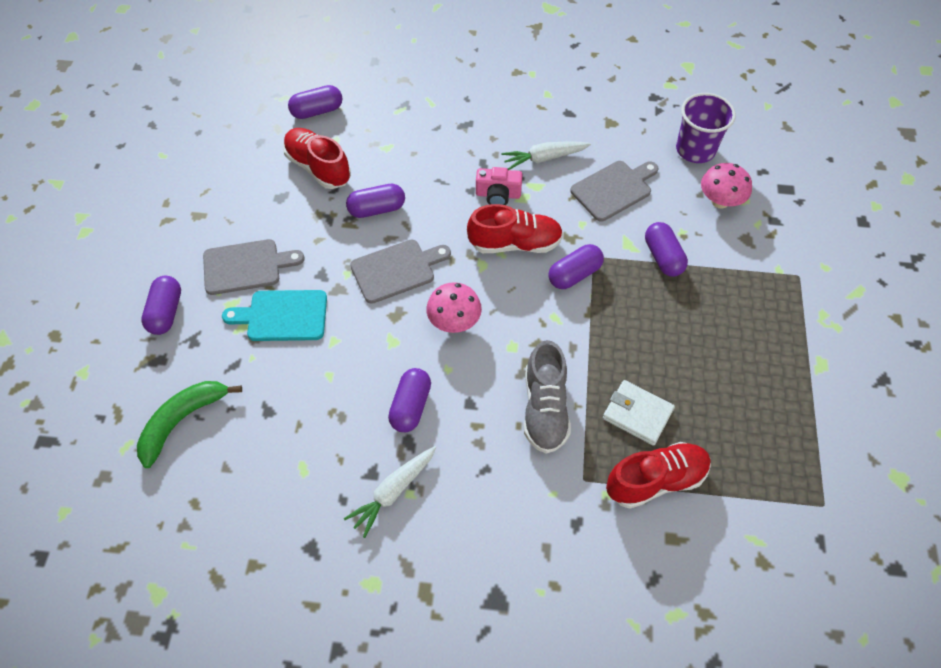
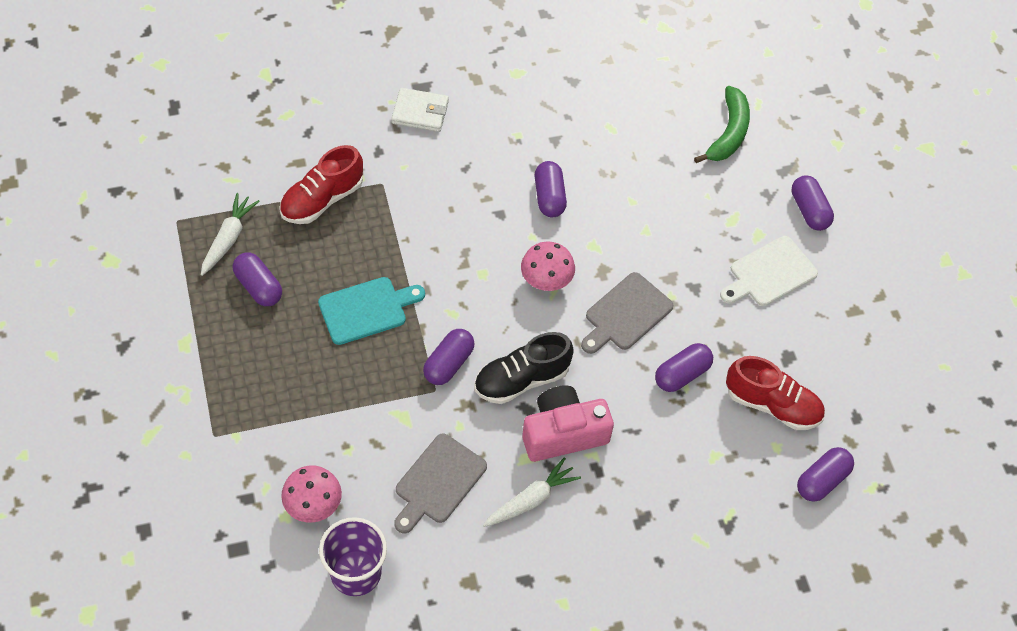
camera: 155 degrees right, 0 degrees up
grey cutting board [203,239,304,295] -> white cutting board [720,236,818,306]
turquoise cutting board [222,290,327,341] -> turquoise cutting board moved to [318,277,425,345]
white carrot [344,446,436,538] -> white carrot moved to [201,193,260,276]
red shoe [467,204,563,253] -> black shoe [475,332,574,404]
pink camera [476,167,523,205] -> pink camera [522,385,614,462], size x1.61
grey shoe [524,340,571,454] -> none
white wallet [603,380,675,446] -> white wallet moved to [391,88,449,132]
purple capsule [645,222,688,277] -> purple capsule moved to [233,252,282,306]

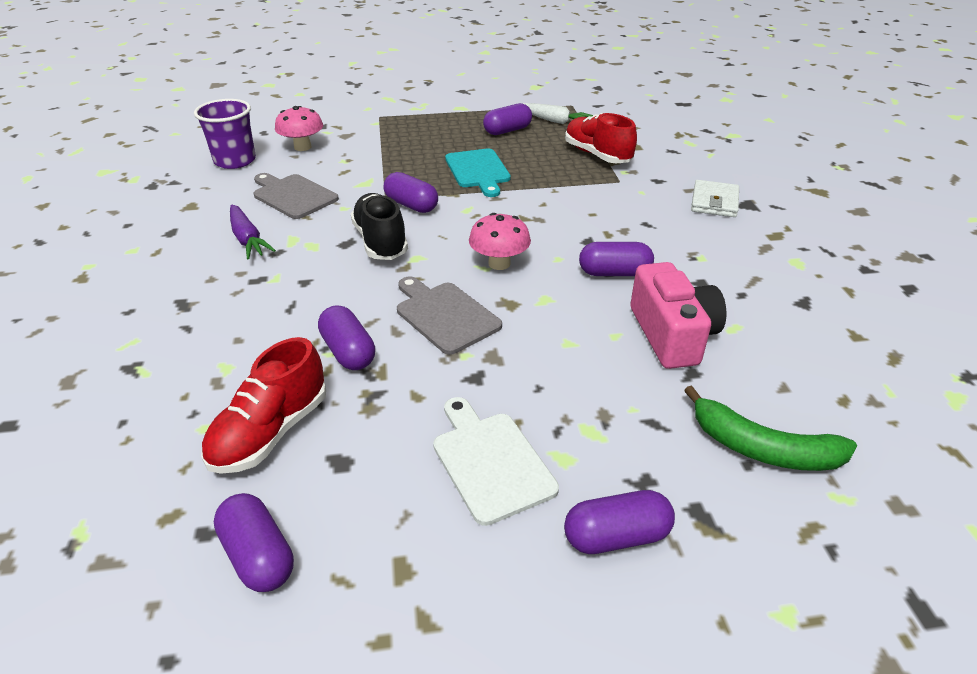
camera: 100 degrees right, 20 degrees down
white carrot [483,457,581,527] -> purple carrot [230,204,276,259]
pink camera [522,385,614,462] -> pink camera moved to [631,262,727,369]
purple capsule [797,447,854,502] -> purple capsule moved to [214,493,294,592]

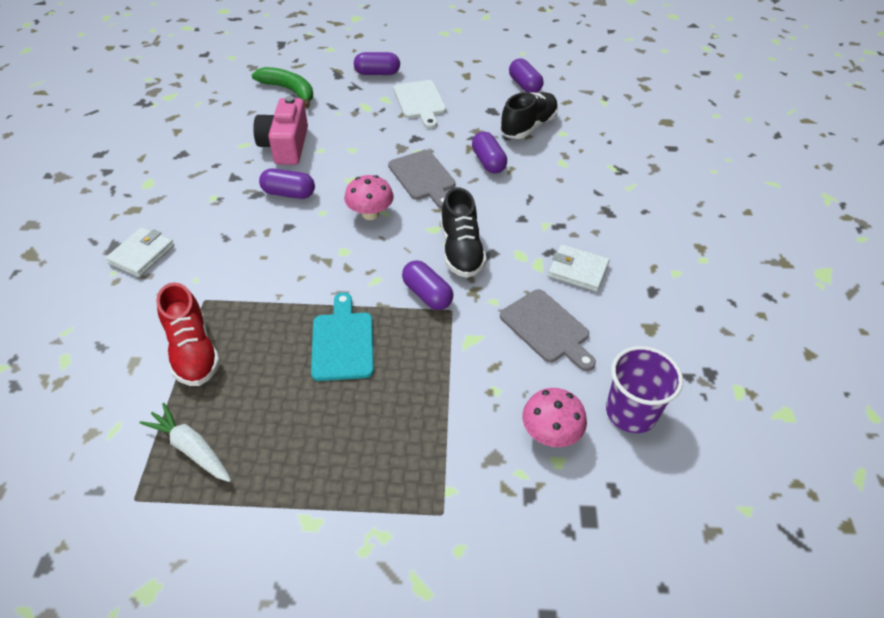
camera: 170 degrees left, 10 degrees up
red shoe [201,337,326,474] -> black shoe [500,92,558,139]
purple carrot [230,204,276,259] -> white wallet [548,244,610,292]
purple capsule [483,103,532,135] -> none

